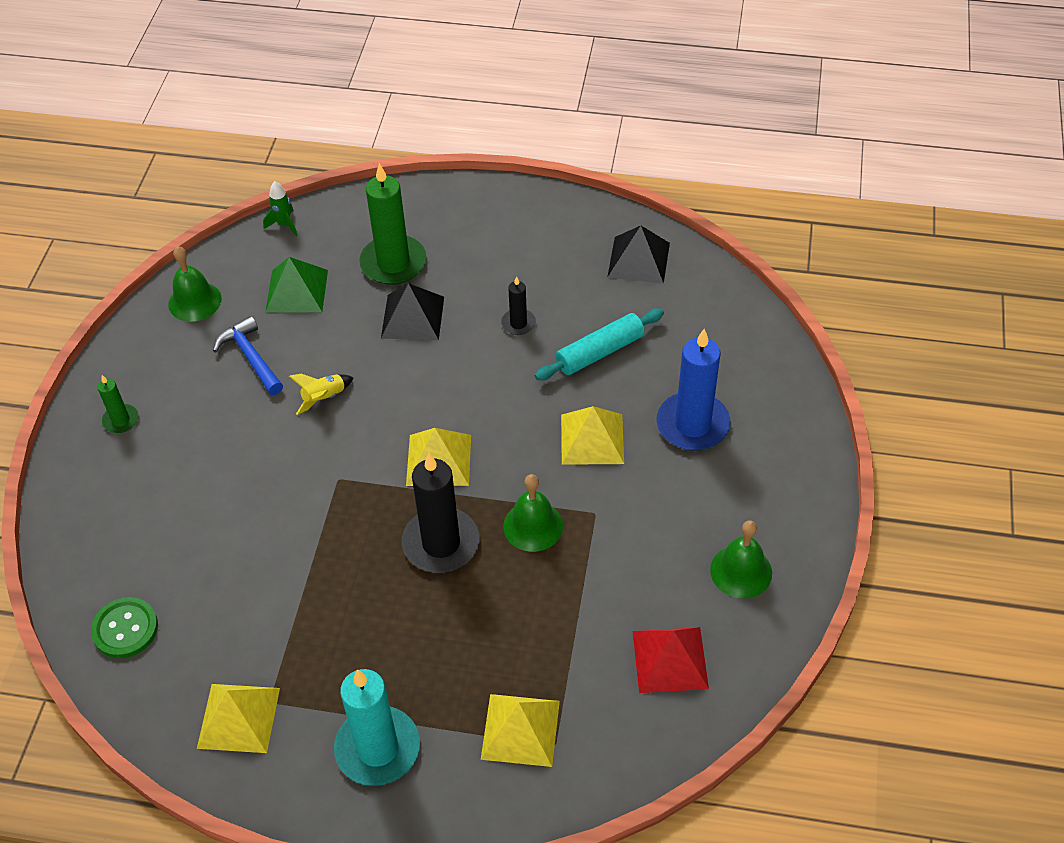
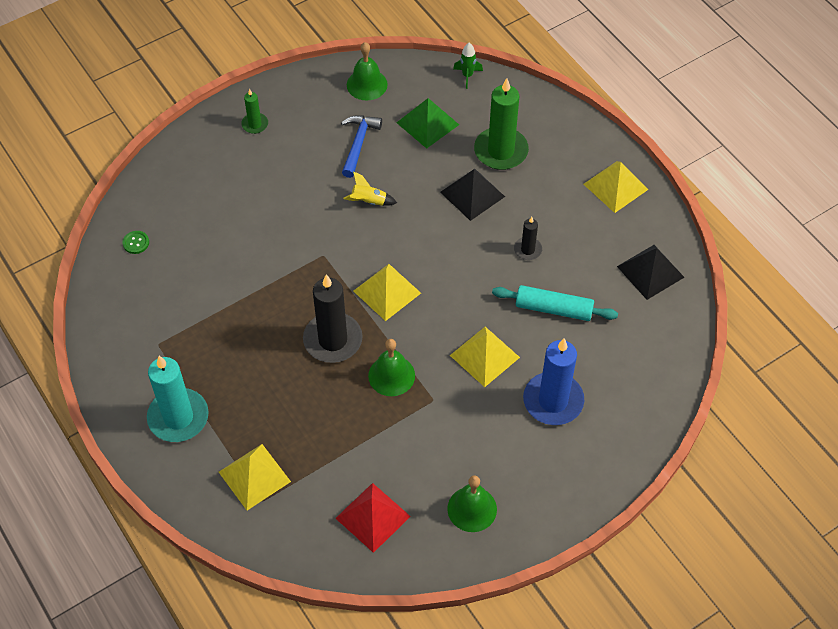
camera: 45 degrees right, 5 degrees up
green button [91,597,158,658] -> green button [123,231,149,254], size x0.58
yellow pyramid [197,684,280,753] -> yellow pyramid moved to [583,161,648,213]

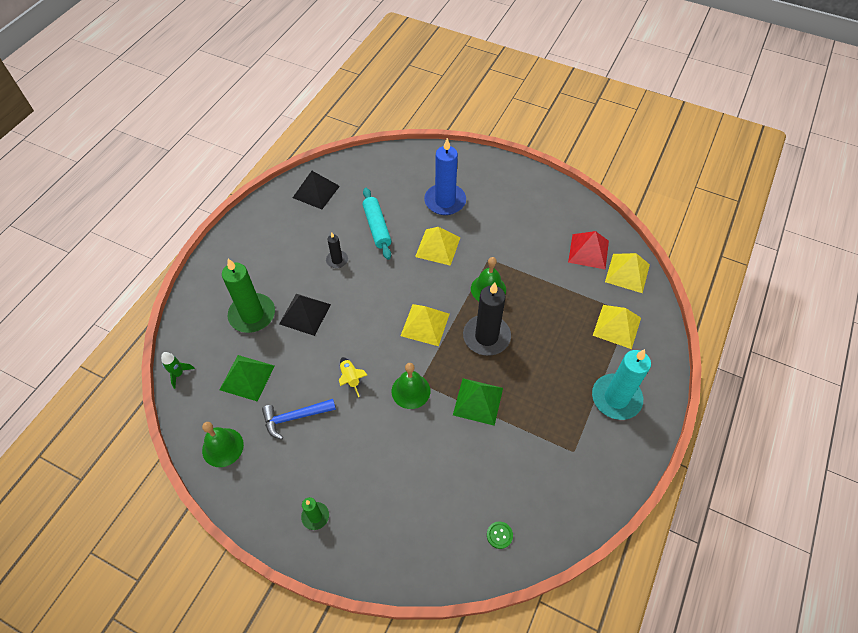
camera: 120 degrees left, 0 degrees up
green bell [447,476,497,532] -> green bell moved to [392,363,430,409]
yellow pyramid [583,161,648,213] -> yellow pyramid moved to [605,253,650,293]
none -> green pyramid [453,378,503,426]

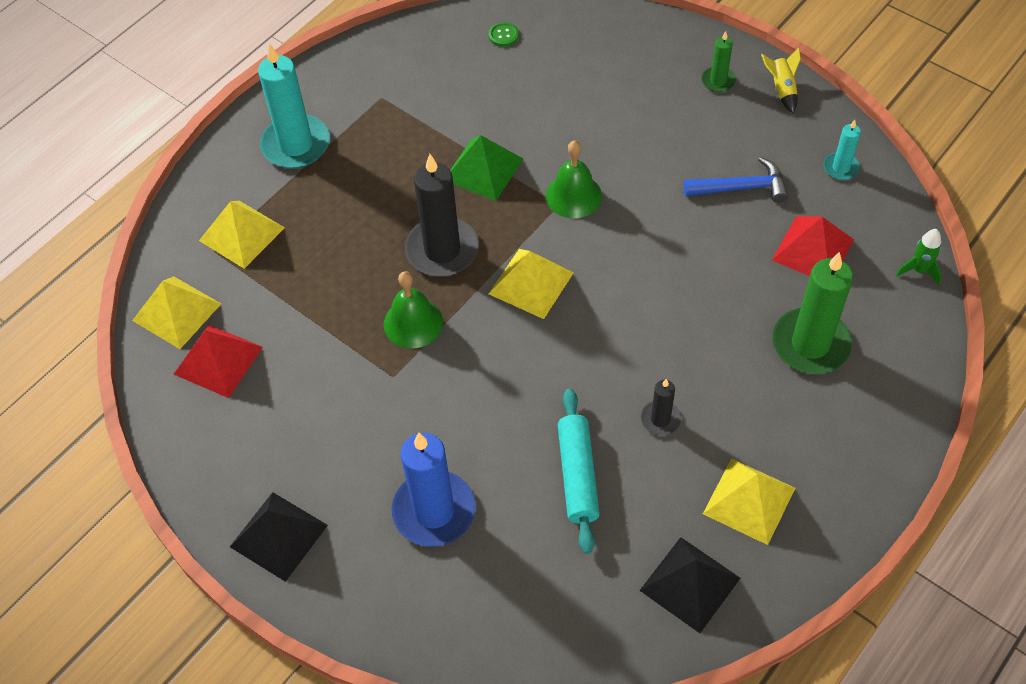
camera: 165 degrees left, 0 degrees up
green bell [202,422,244,467] -> turquoise candle [823,120,861,180]
green pyramid [220,355,275,401] -> red pyramid [772,216,854,276]
black pyramid [279,294,331,336] -> black pyramid moved to [230,492,328,582]
yellow rocket [339,357,367,397] -> yellow rocket moved to [761,47,801,114]
yellow pyramid [415,227,460,266] -> yellow pyramid moved to [703,458,795,545]

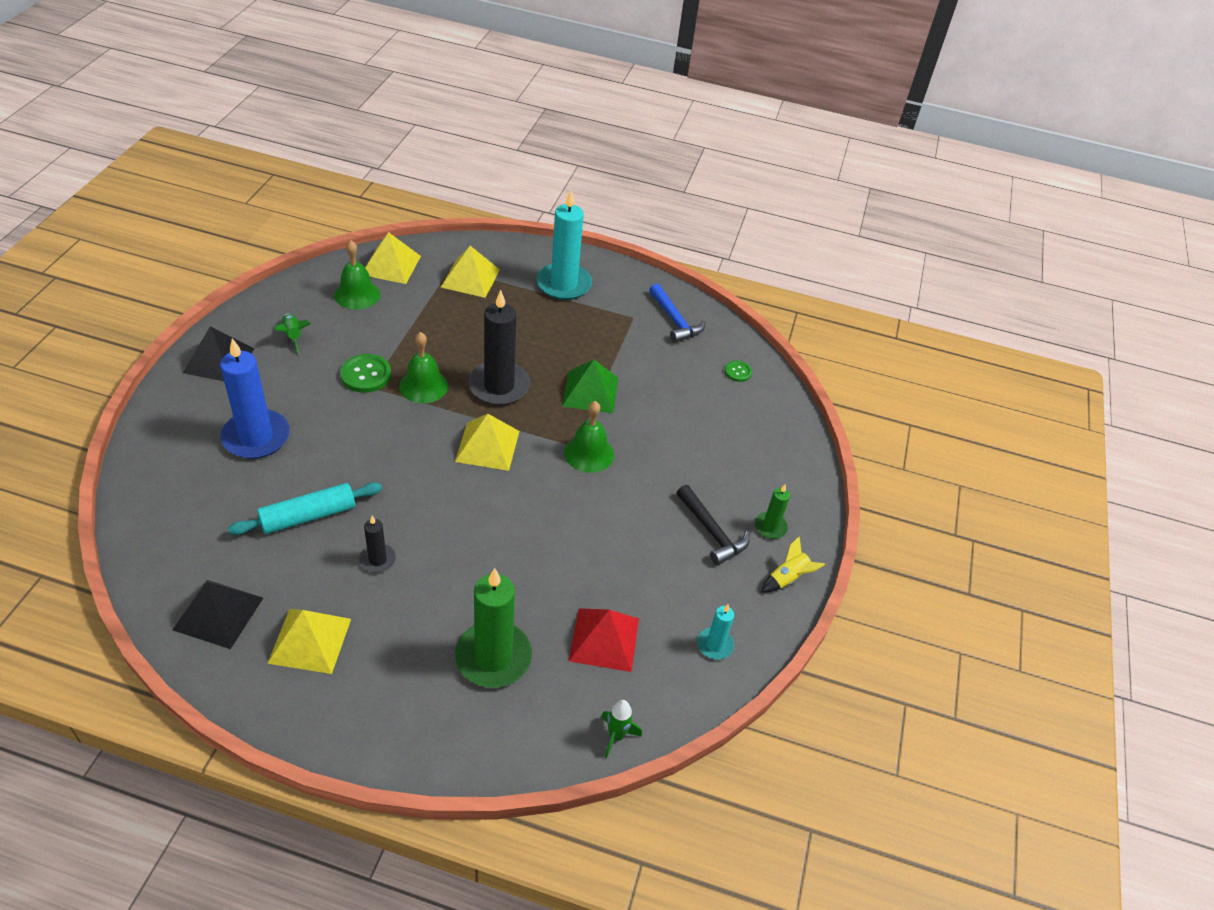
camera: 60 degrees right, 10 degrees down
red pyramid [174,325,263,398] -> green bell [334,240,380,310]
blue hammer [684,157,789,203] -> blue hammer moved to [649,284,706,343]
none -> green rocket [275,314,311,354]
none -> green button [340,354,391,393]
none -> black hammer [677,485,750,565]

